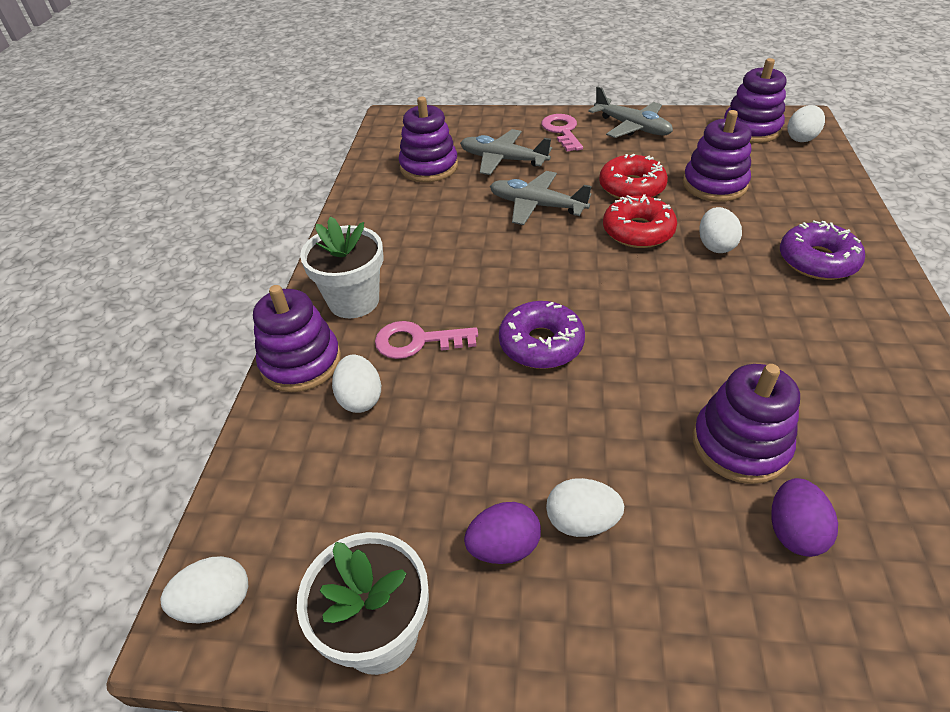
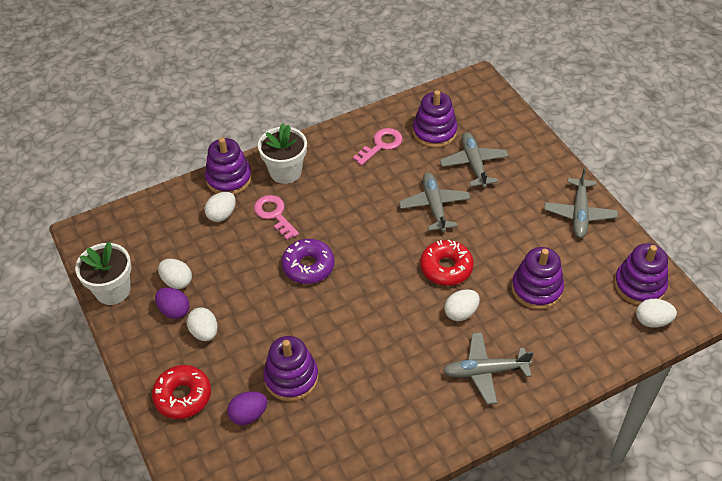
camera: 55 degrees right, 5 degrees up
white egg [161,556,248,624] -> white egg moved to [158,259,192,289]
pink key [542,114,583,152] -> pink key moved to [353,128,402,166]
red donut [599,154,668,199] -> red donut moved to [152,365,211,419]
purple donut [780,221,865,280] -> grey plane [443,332,534,404]

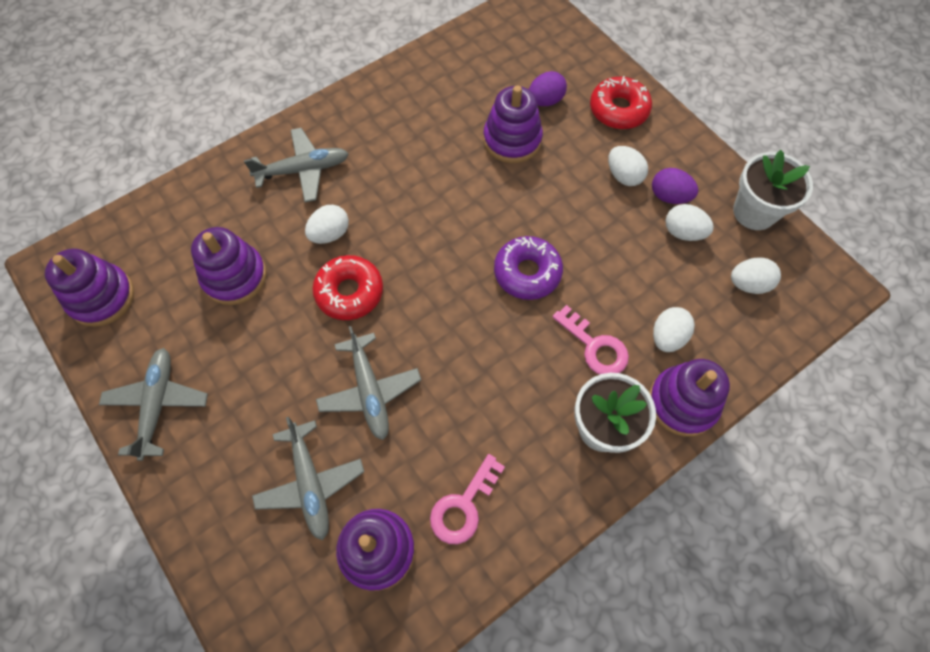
camera: 170 degrees right, 15 degrees up
white egg [636,299,677,328] -> white egg moved to [731,258,781,294]

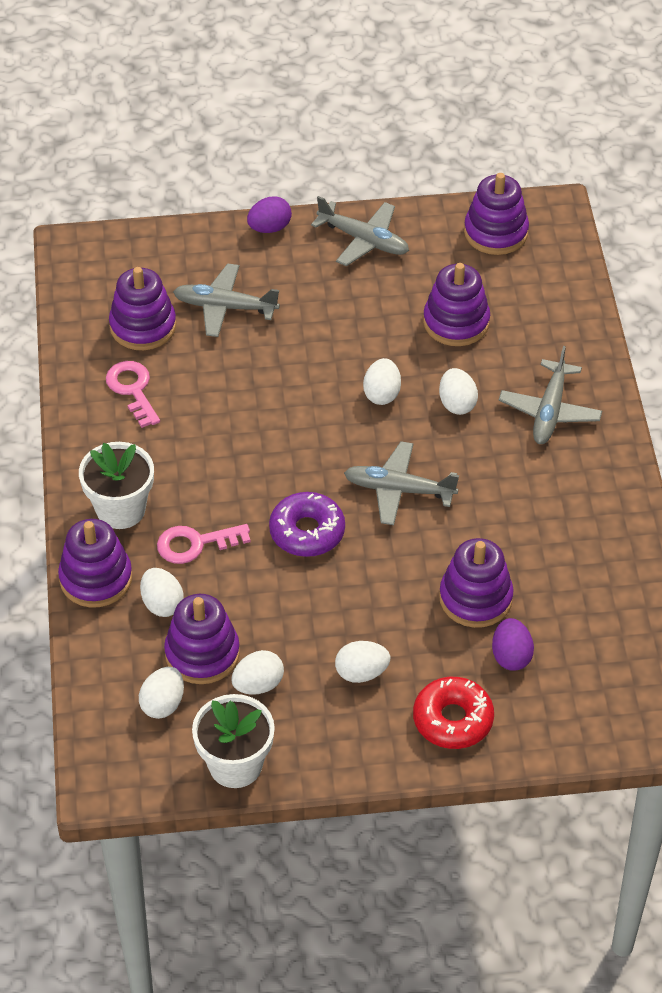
camera: 120 degrees right, 15 degrees down
red donut [312,255,383,320] -> white egg [363,358,401,405]
grey plane [316,326,421,440] -> grey plane moved to [344,441,459,525]
purple egg [652,168,698,204] -> purple egg moved to [247,196,292,233]
none -> purple stacking toy [164,594,240,684]

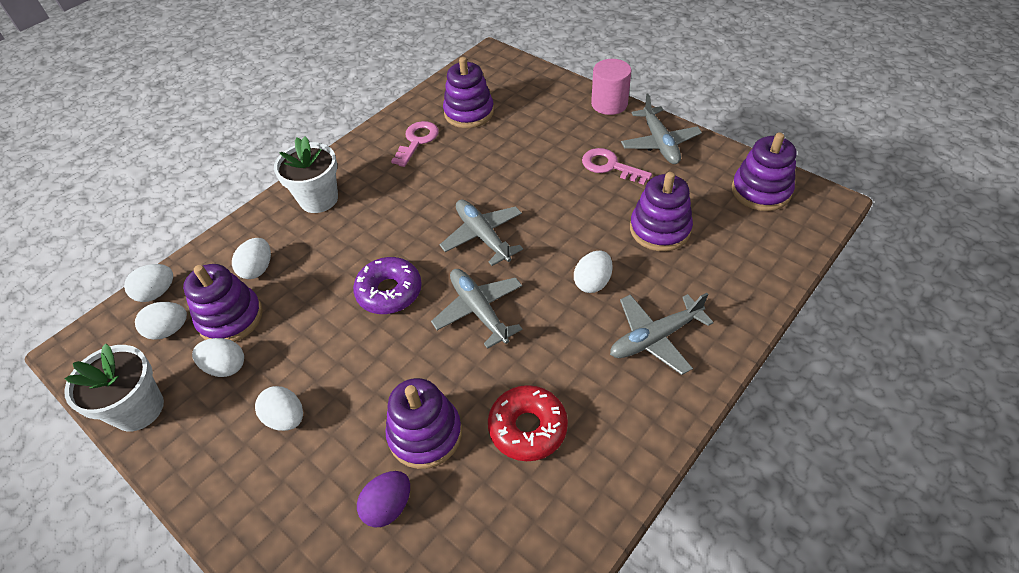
camera: 50 degrees right, 0 degrees up
purple stacking toy [58,519,132,608] -> none
pink key [157,524,251,564] -> pink key moved to [582,148,652,185]
grey plane [173,263,280,337] -> grey plane moved to [440,200,523,266]
purple egg [247,196,292,233] -> pink cylinder [591,59,632,115]
white egg [363,358,401,405] -> white egg moved to [124,264,173,302]
red donut [413,677,494,749] -> red donut moved to [488,385,568,461]

